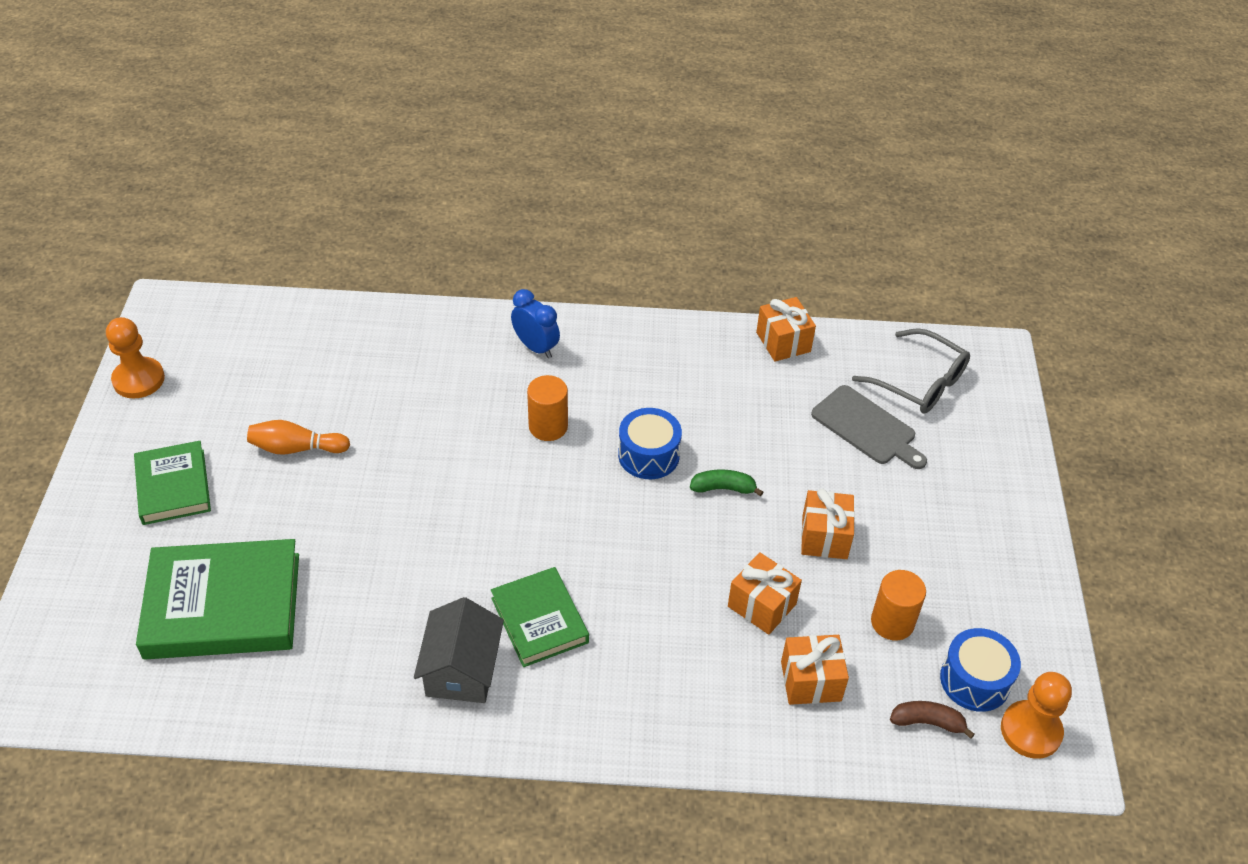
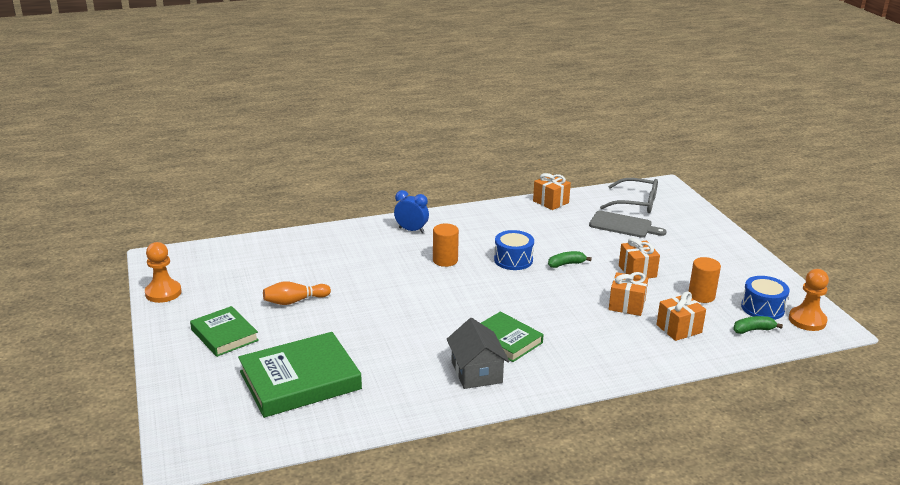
camera: 20 degrees left, 20 degrees down
brown banana [890,701,975,739] -> green banana [733,316,783,334]

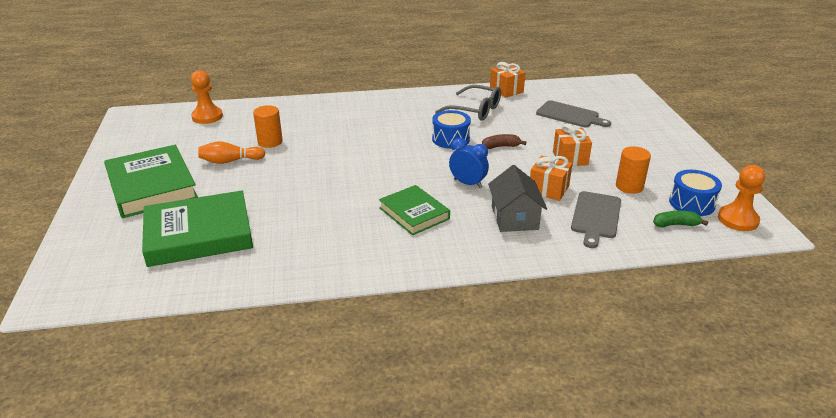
camera: 10 degrees right, 5 degrees up
orange pawn [145,242,182,303] -> orange pawn moved to [191,70,223,124]
green book [190,306,259,357] -> green book [104,145,198,218], size x1.64
blue clock [394,190,429,233] -> blue clock moved to [449,138,489,188]
orange cylinder [433,224,459,267] -> orange cylinder moved to [253,105,283,148]
grey house [447,318,510,389] -> grey house moved to [488,165,547,232]
green banana [548,251,592,268] -> brown banana [482,134,527,149]
grey glasses [600,178,658,213] -> grey glasses moved to [435,85,501,121]
orange gift [656,291,706,341] -> grey cutting board [571,191,621,248]

